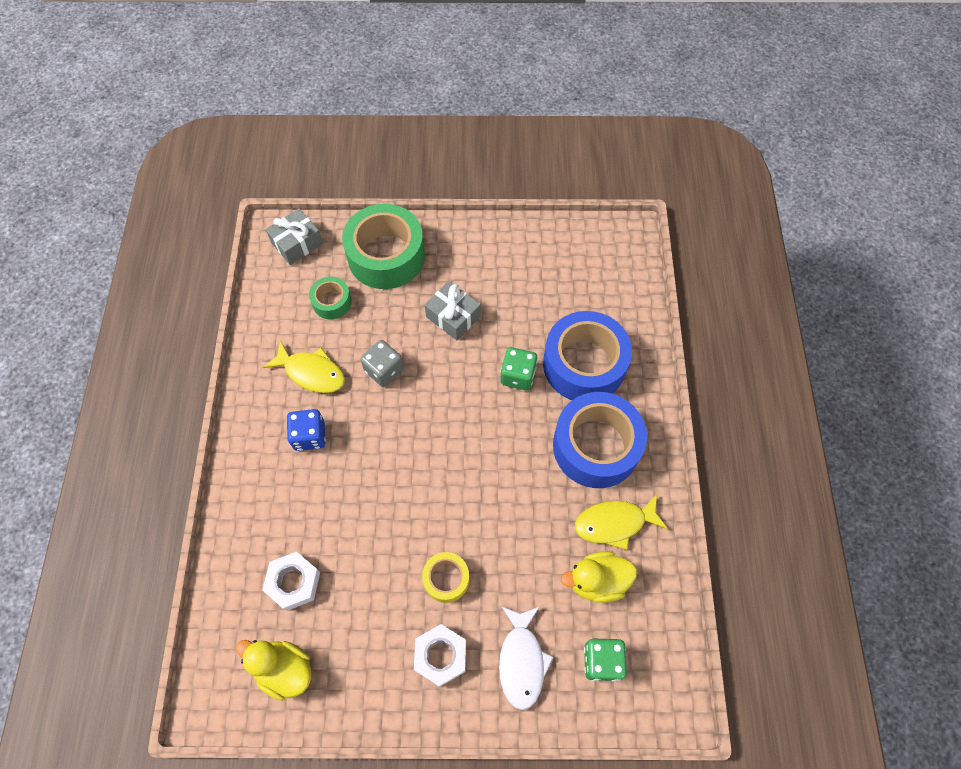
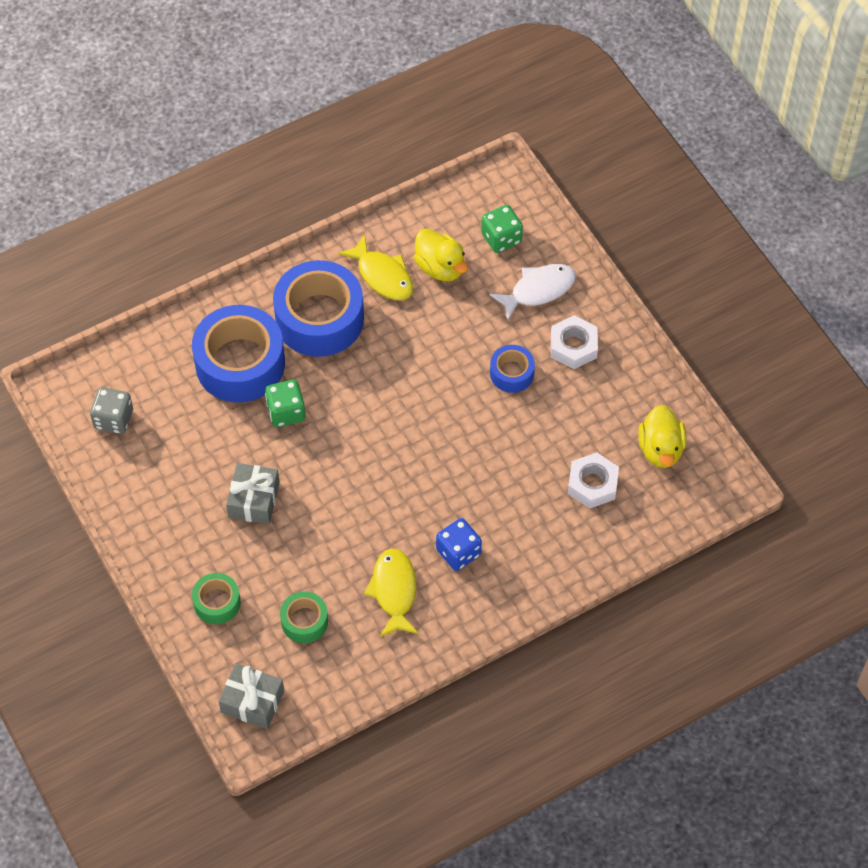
camera: 120 degrees left, 5 degrees down
green tape [342,204,425,289] -> green tape [192,573,241,624], size x0.49
grey dice [360,340,404,387] -> grey dice moved to [90,387,133,434]
yellow tape [422,552,469,603] -> blue tape [490,345,535,393]

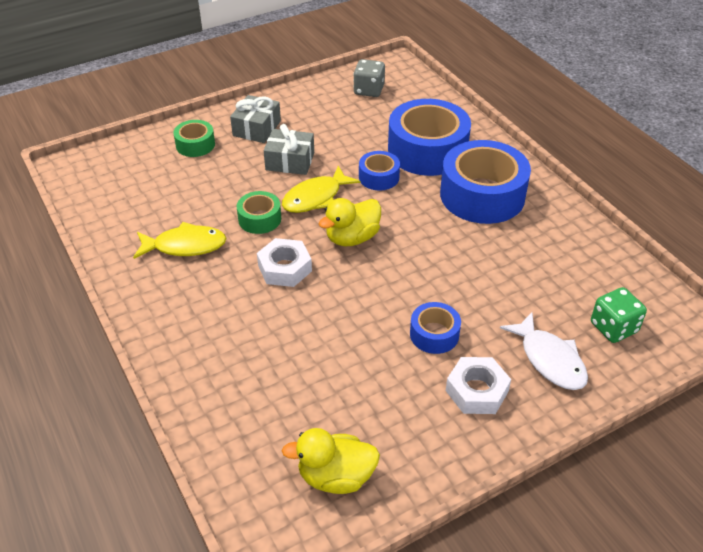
camera: 90 degrees right, 15 degrees down
grey gift [219,663,284,729] -> grey gift moved to [230,95,281,143]
green dice [265,380,305,427] -> blue tape [359,151,400,191]
green tape [280,591,328,643] -> green tape moved to [237,191,281,234]
yellow fish [338,234,414,300] -> yellow fish moved to [282,166,361,213]
yellow duck [414,229,468,281] -> yellow duck moved to [319,198,381,246]
blue dice [436,518,482,571] -> none
white nut [568,452,619,508] -> white nut moved to [257,238,312,287]

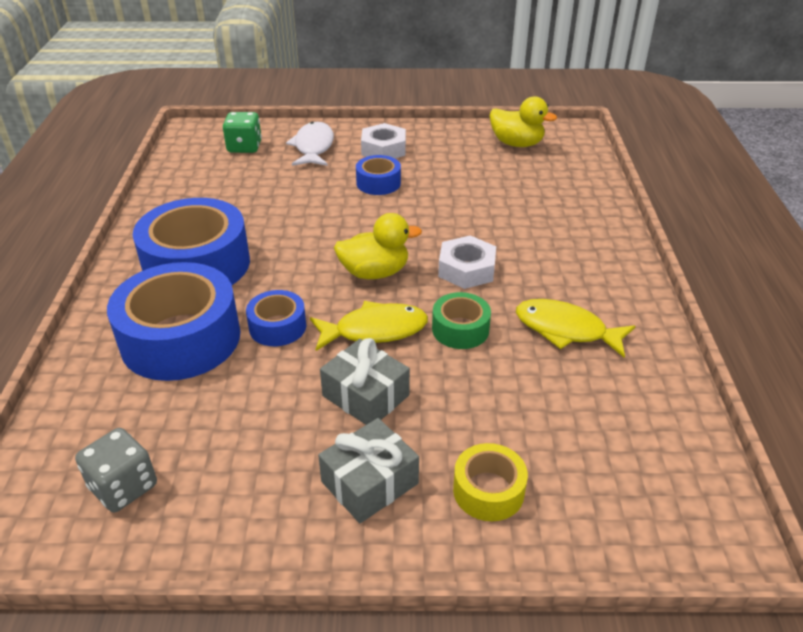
camera: 150 degrees left, 5 degrees down
green tape [173,120,215,157] -> yellow tape [453,443,528,521]

